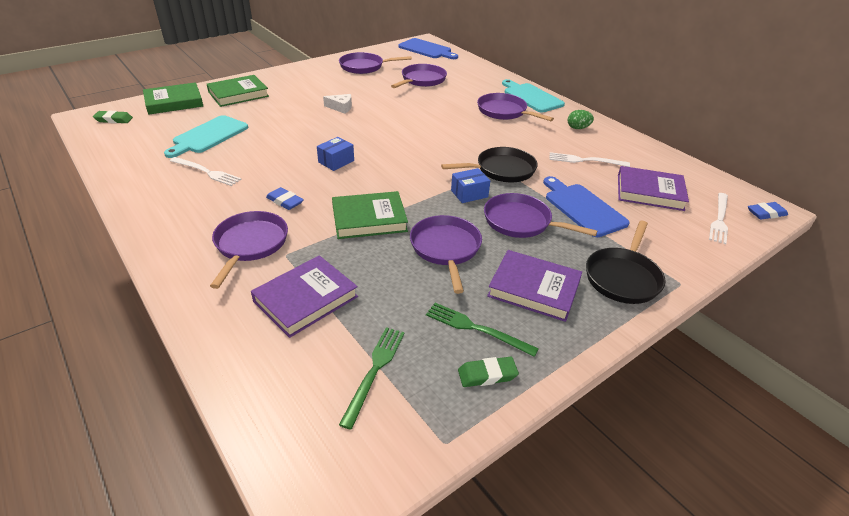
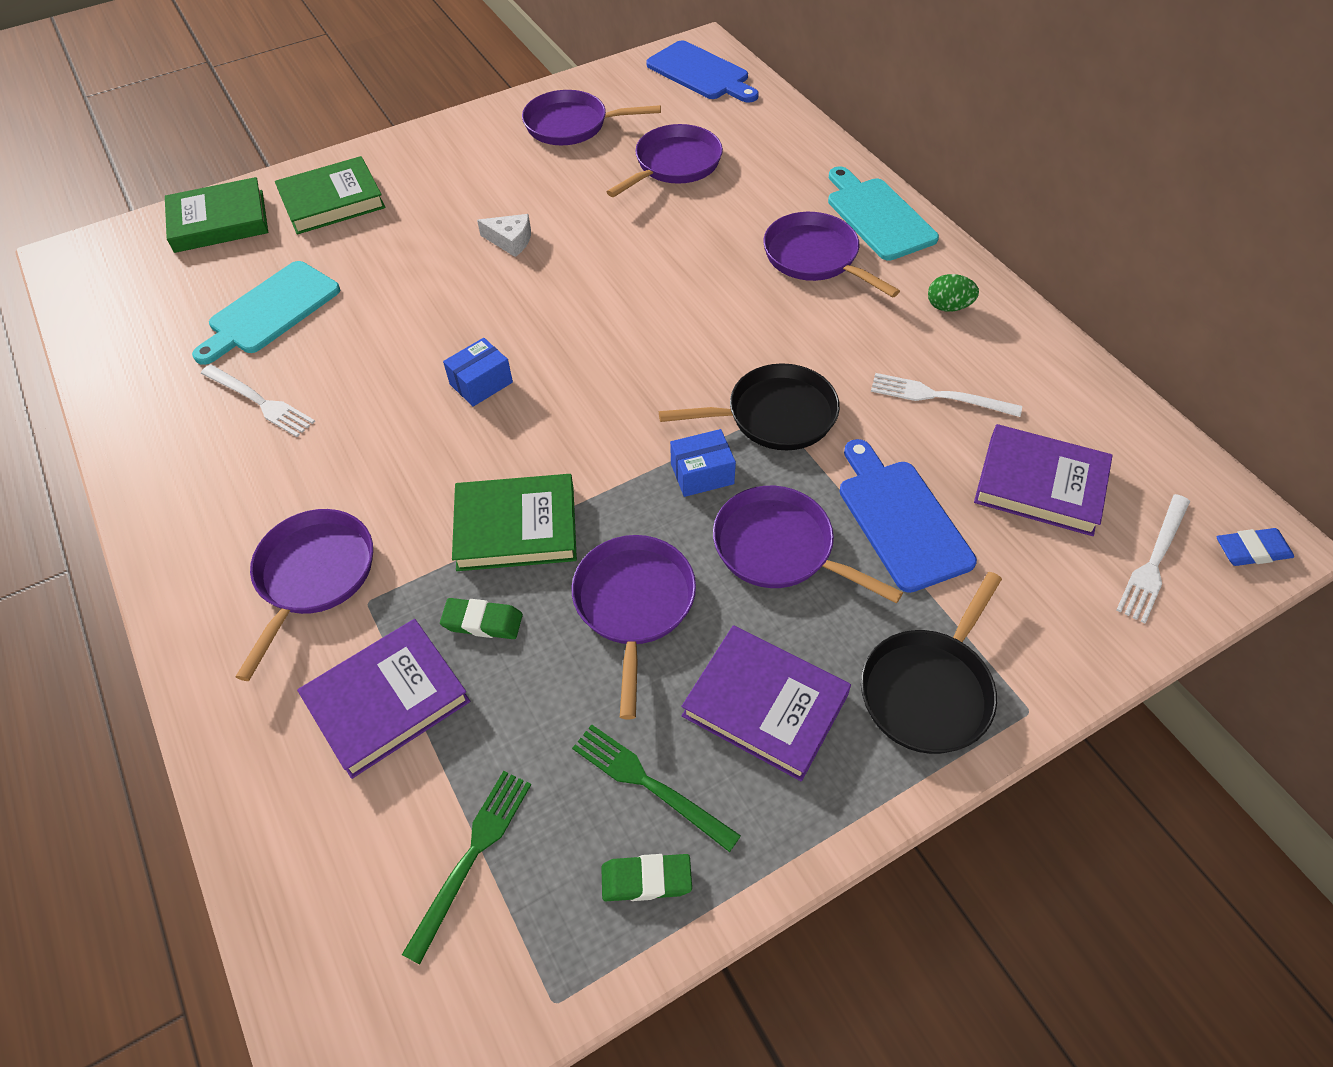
camera: 10 degrees right, 15 degrees up
green eraser [93,111,133,123] -> green eraser moved to [440,598,523,639]
blue eraser [266,187,304,210] -> none

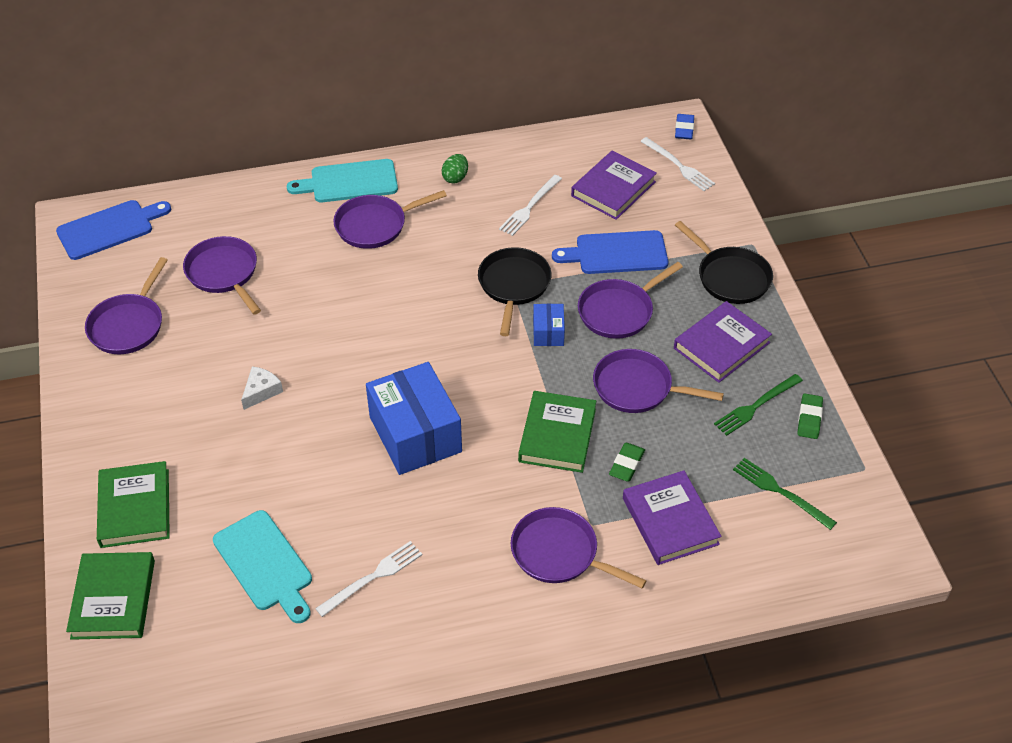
camera: 75 degrees left, 5 degrees down
blue box [443,338,513,407] -> blue box [366,362,462,475], size x2.13

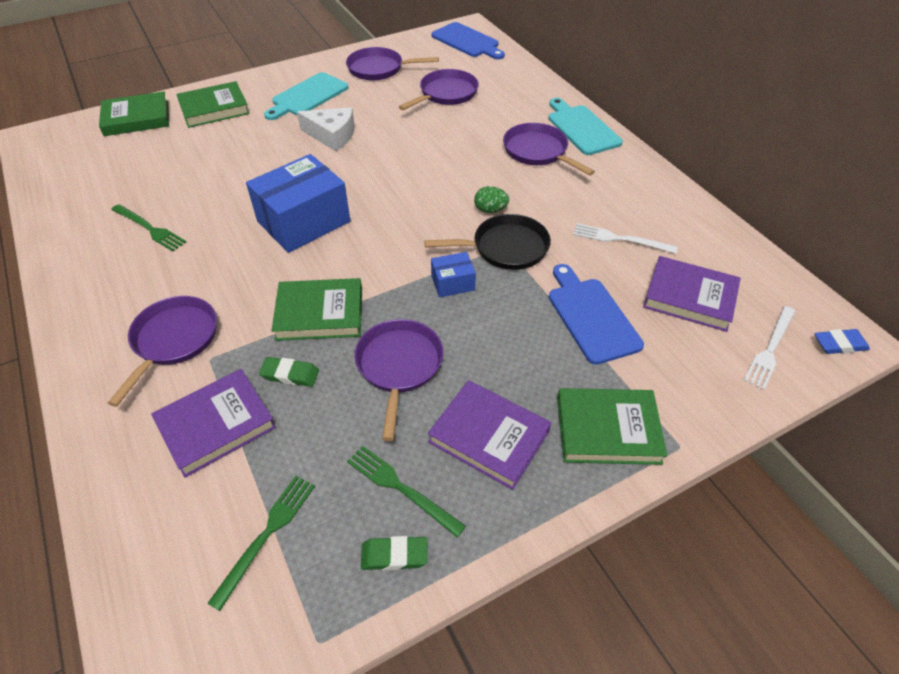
camera: 75 degrees right, 0 degrees up
turquoise cutting board [213,510,312,623] -> turquoise cutting board moved to [264,72,348,120]
white cheese [241,366,283,410] -> white cheese [297,108,355,151], size x1.58
white fork [315,541,422,617] -> green fork [111,204,186,252]
green egg [442,154,468,183] -> green egg moved to [474,186,509,213]
purple pan [578,262,683,339] -> none
black pan [675,221,773,304] -> green book [557,388,667,465]

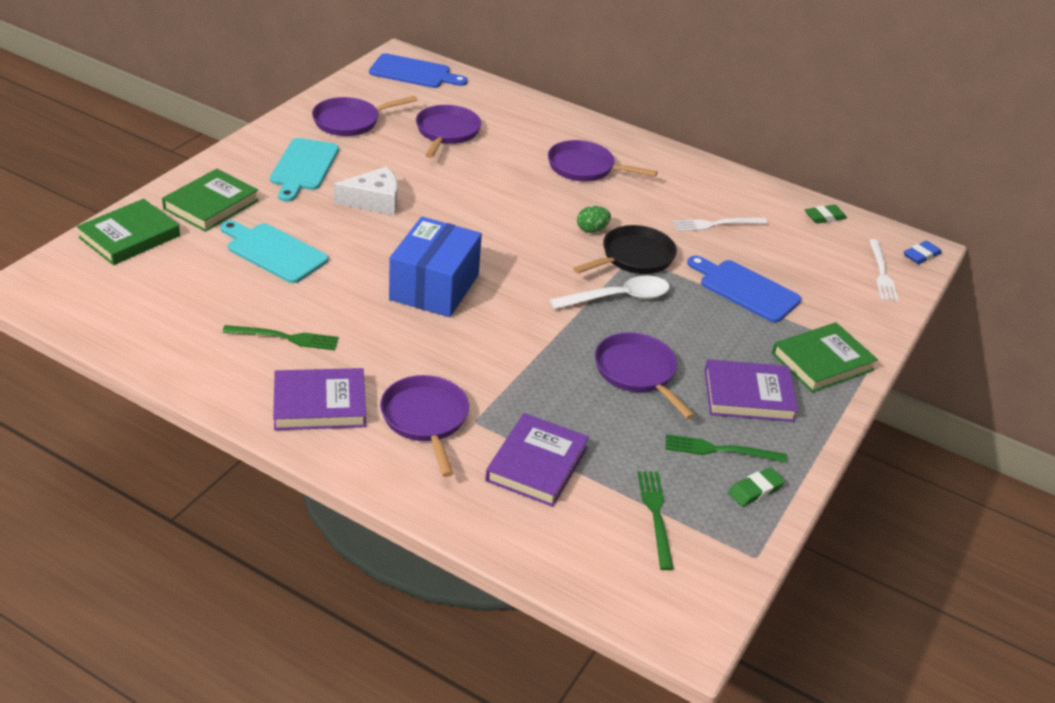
camera: 35 degrees left, 10 degrees down
green eraser [259,357,319,387] -> green eraser moved to [805,205,847,224]
green book [271,278,362,341] -> none
blue box [431,252,476,298] -> white spoon [549,276,670,310]
turquoise cutting board [548,98,623,155] -> turquoise cutting board moved to [220,220,329,283]
purple book [643,256,741,332] -> purple book moved to [273,368,366,430]

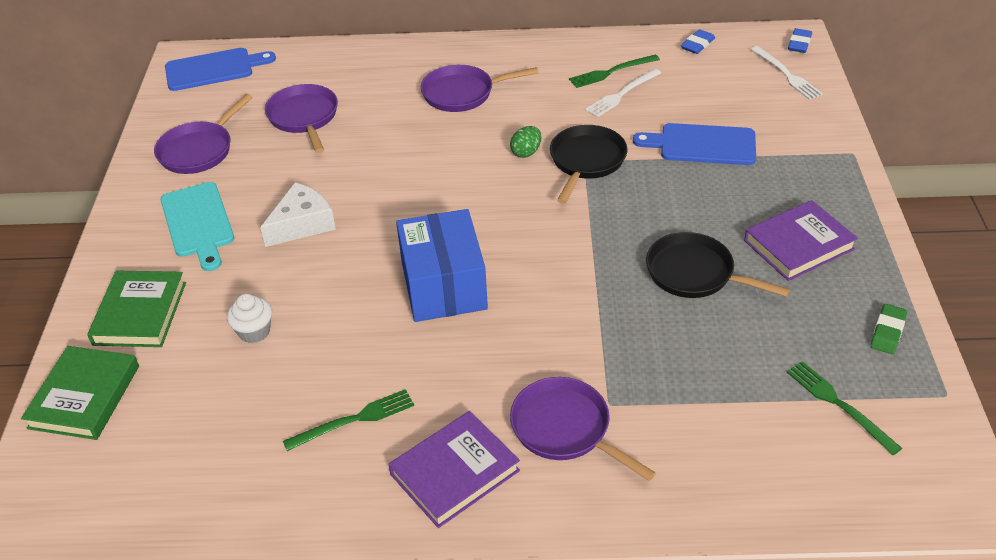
camera: 25 degrees left, 5 degrees up
turquoise cutting board [220,220,329,283] -> white cupcake [227,294,272,343]
purple book [485,413,589,507] -> none
white spoon [549,276,670,310] -> none
purple pan [595,332,695,419] -> black pan [646,232,790,298]
green fork [665,434,787,463] -> green fork moved to [569,54,660,88]
green book [772,322,878,393] -> none
green eraser [805,205,847,224] -> blue eraser [681,29,715,54]

